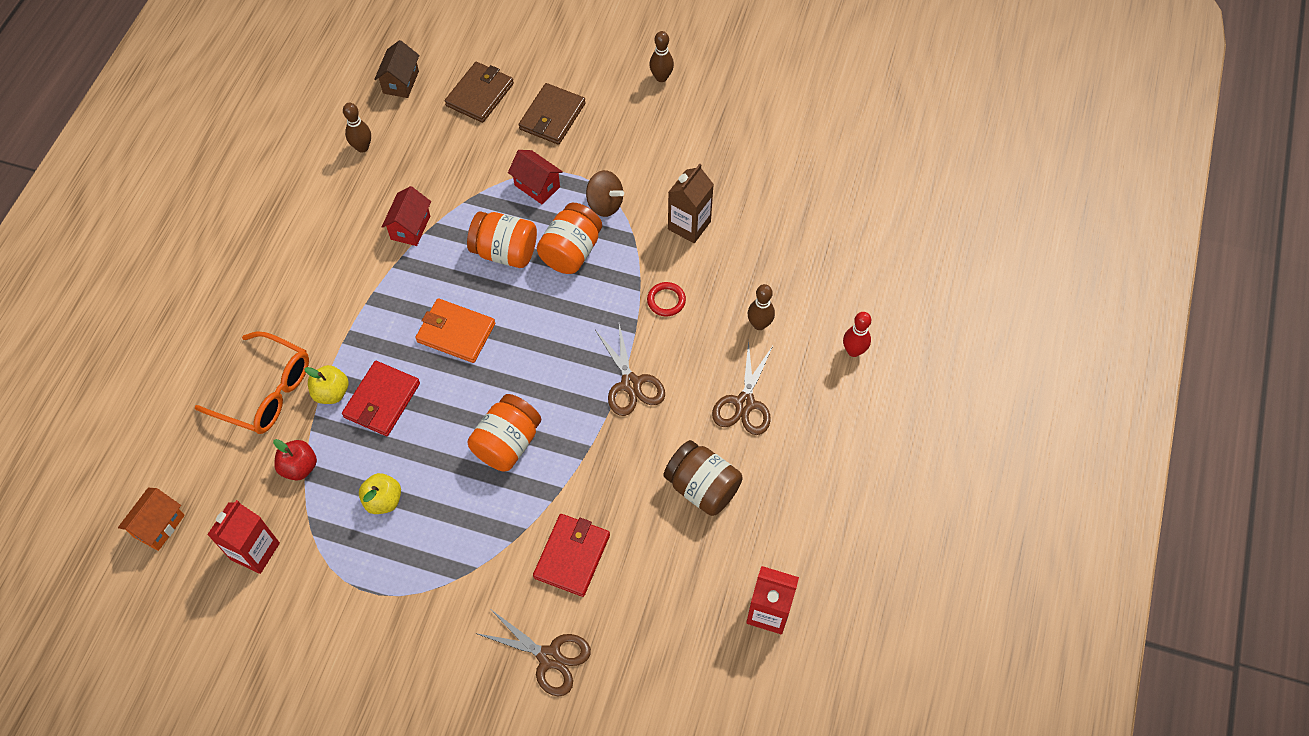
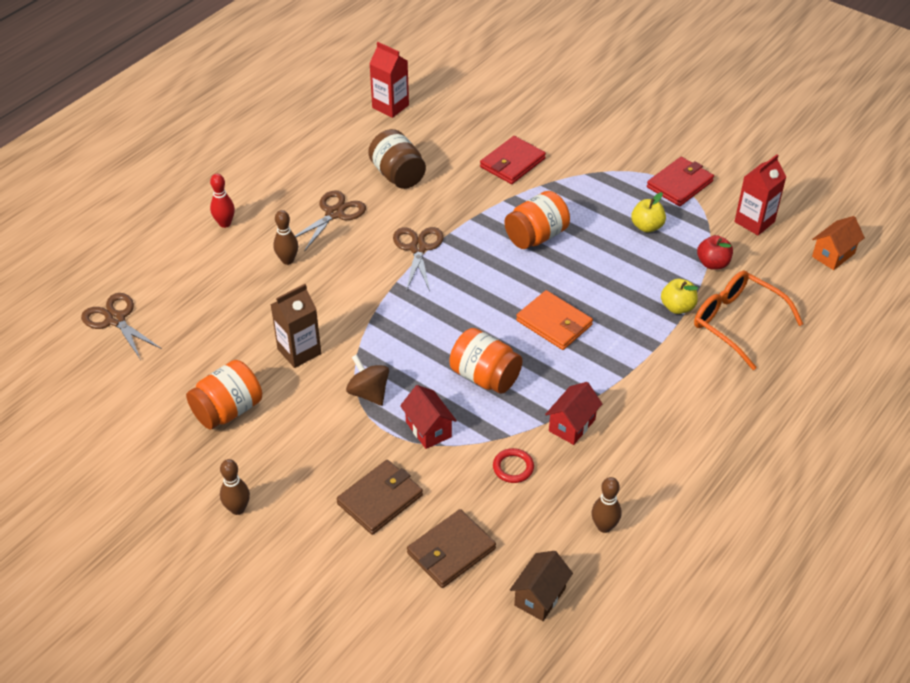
camera: 160 degrees left, 15 degrees down
red wallet [342,361,420,436] -> red wallet moved to [647,157,714,206]
brown scissors [475,609,591,697] -> brown scissors moved to [81,293,162,360]
orange jar [537,203,602,274] -> orange jar moved to [186,360,262,429]
red ring [647,282,686,316] -> red ring moved to [493,448,534,483]

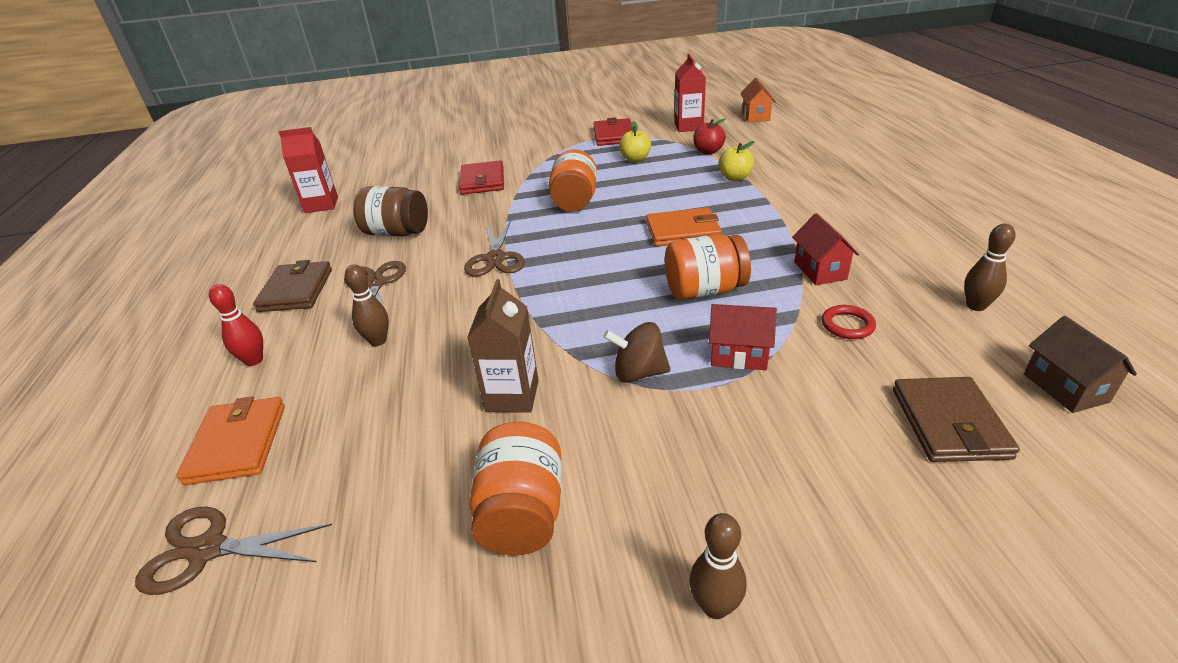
camera: 45 degrees left, 10 degrees down
brown wallet [337,460,423,535] -> brown wallet moved to [253,260,332,312]
brown scissors [393,227,444,291] -> brown scissors turned 135 degrees counterclockwise [464,220,525,277]
orange glasses [694,270,803,370] -> none
none -> orange wallet [177,396,285,485]

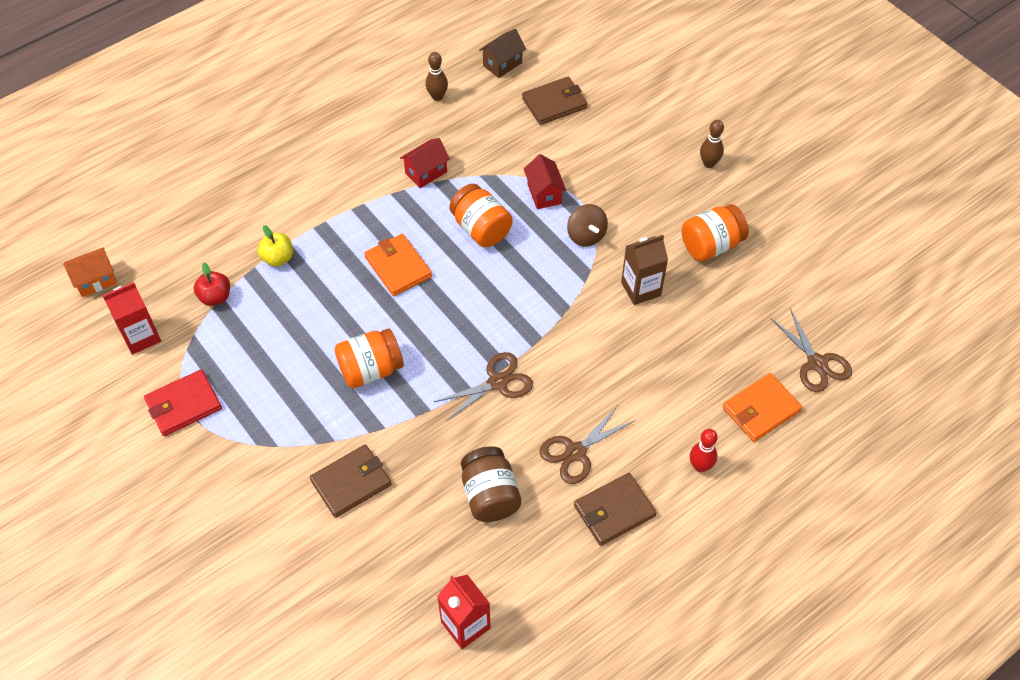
camera: 120 degrees left, 20 degrees up
brown bowling pin [345,264,389,346] -> none
red wallet [459,160,504,195] -> brown wallet [310,444,391,518]
yellow apple [619,121,651,162] -> none
red ring [822,305,876,339] -> none

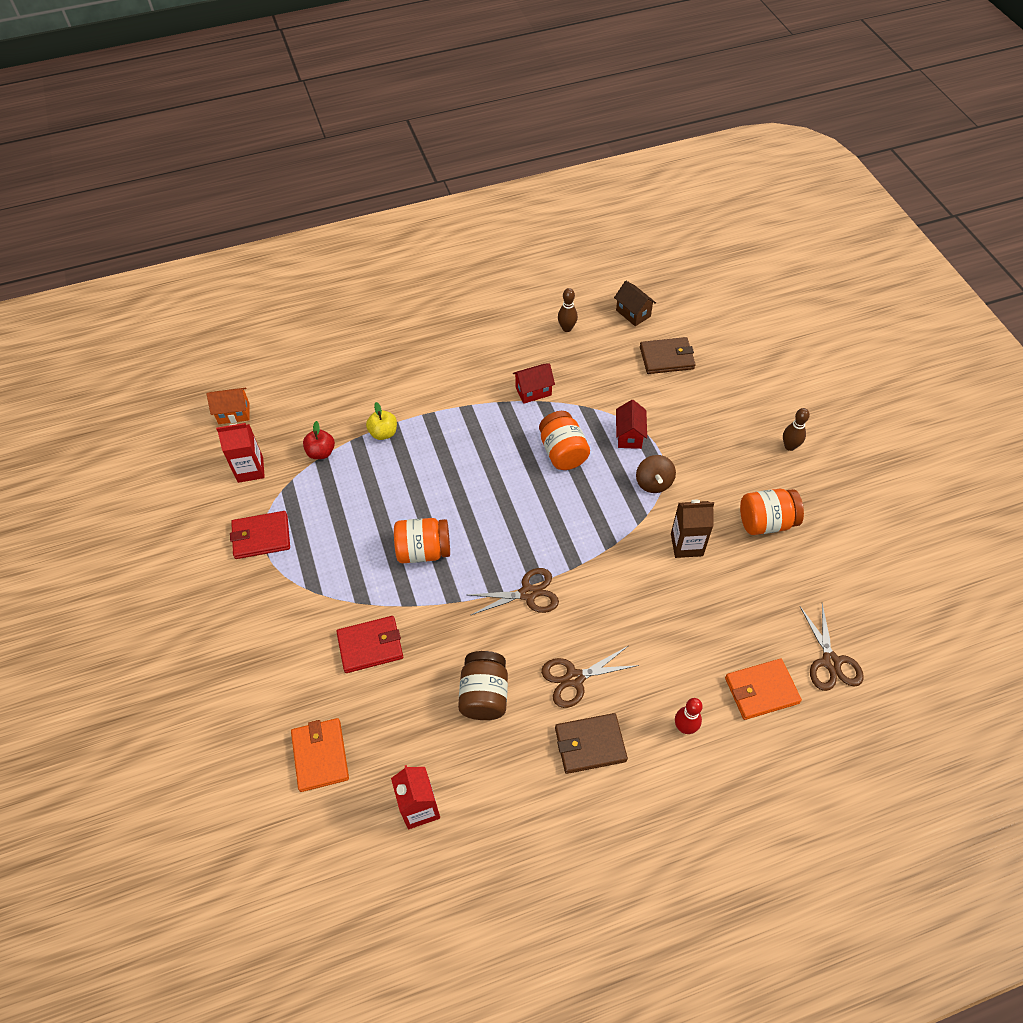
camera: 20 degrees right, 0 degrees up
brown wallet [310,444,391,518] -> red wallet [336,616,403,673]
orange wallet [364,234,432,296] -> orange wallet moved to [291,718,349,792]
brown house [479,29,526,78] -> brown house turned 75 degrees clockwise [614,281,656,326]

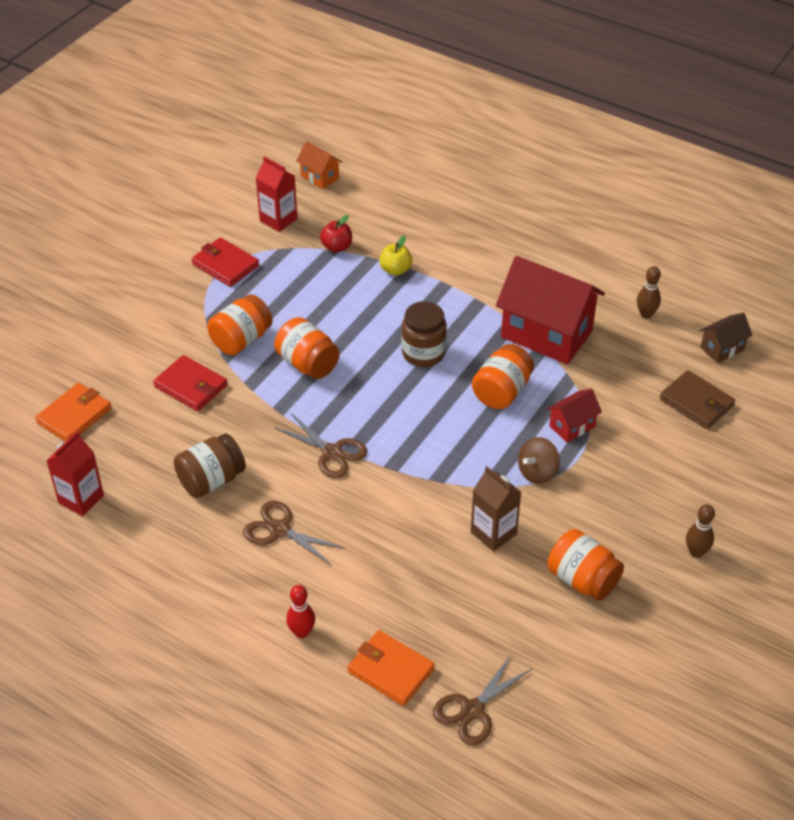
camera: 50 degrees right, 10 degrees down
red house [513,364,555,404] -> red house [496,256,605,365], size x2.14
brown wallet [555,713,628,774] -> none
brown house [614,281,656,326] -> brown house turned 45 degrees clockwise [700,313,753,363]
none -> orange jar [207,295,273,356]
none -> brown jar [402,301,447,367]

